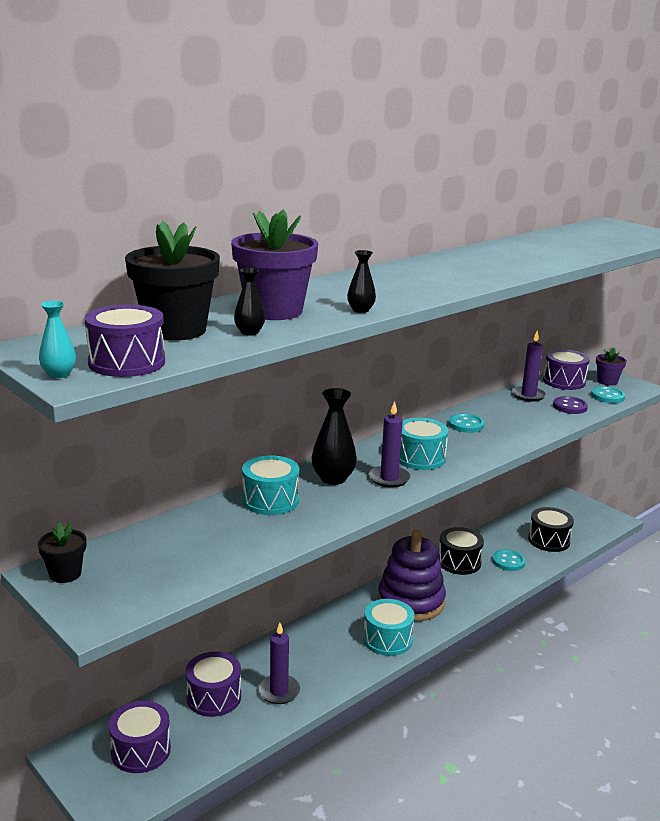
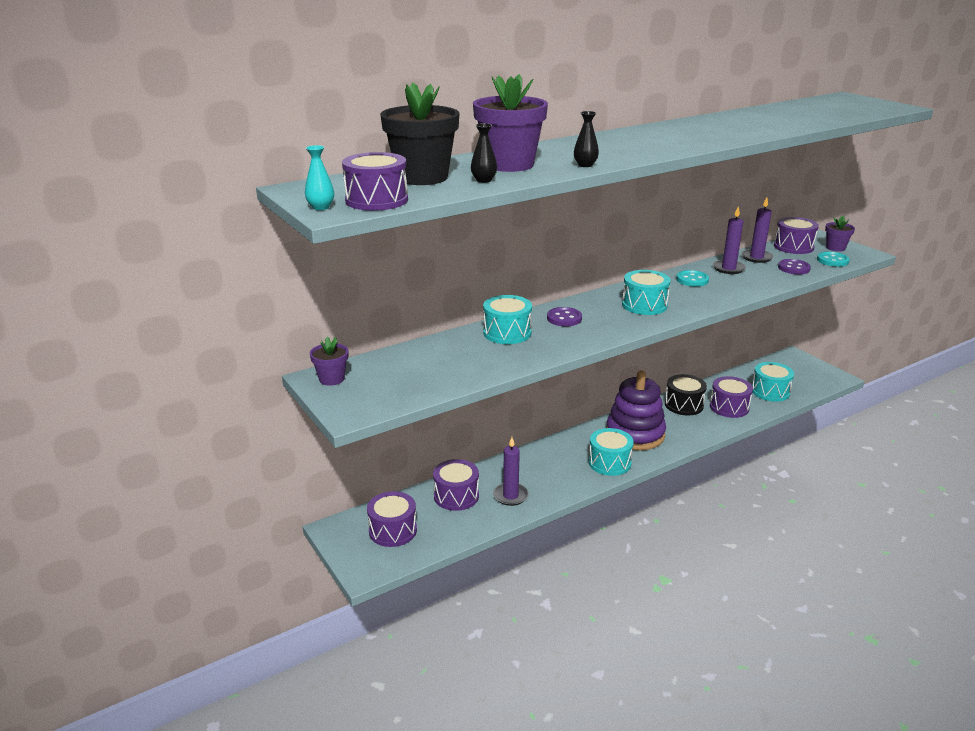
camera: 10 degrees right, 5 degrees up
black flower pot [38,522,86,583] -> purple flower pot [310,336,348,386]
black vase [312,388,357,485] -> purple button [547,307,582,326]
purple candle [369,401,411,488] -> purple candle moved to [713,206,746,274]
turquoise button [492,549,525,571] -> purple drum [710,376,753,418]
black drum [528,507,574,552] -> turquoise drum [752,362,794,402]

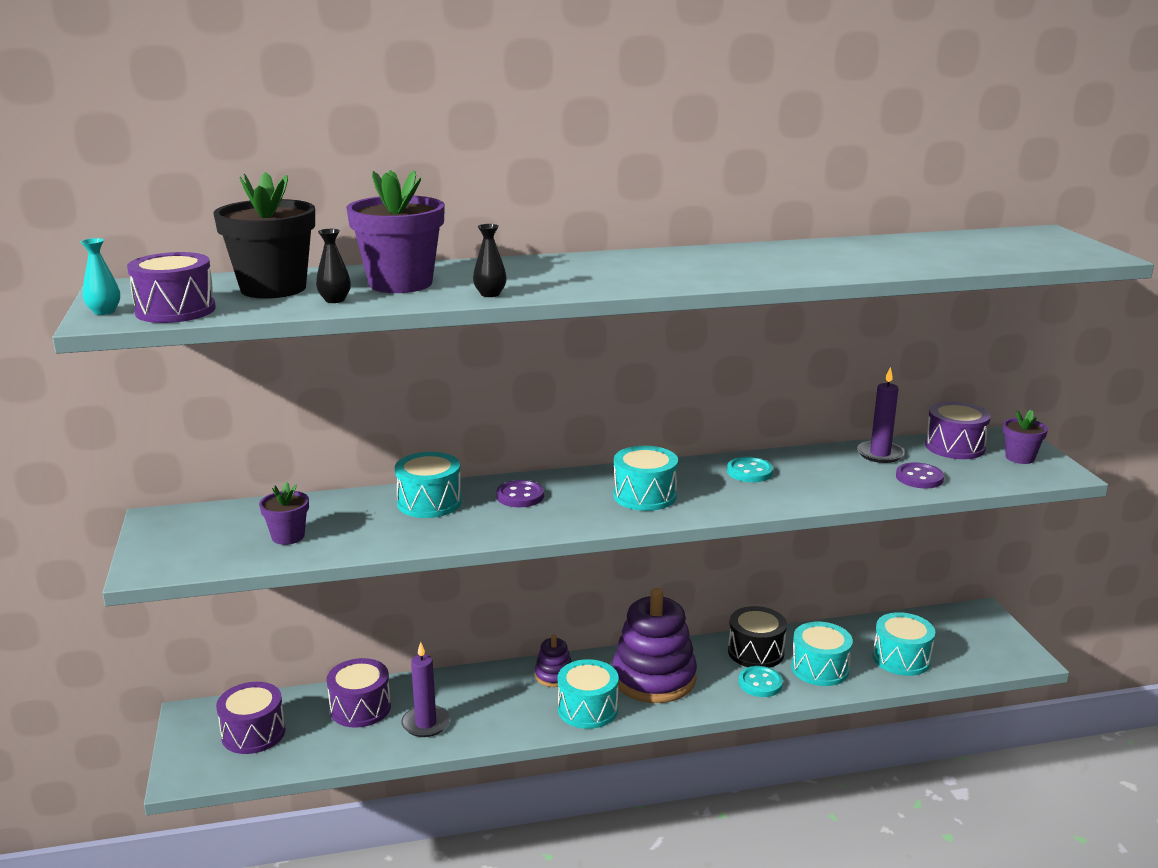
camera: 20 degrees right, 5 degrees down
purple flower pot [310,336,348,386] -> purple flower pot moved to [259,482,309,545]
purple drum [710,376,753,418] -> turquoise drum [791,622,853,686]
purple candle [713,206,746,274] -> none
turquoise button [817,252,850,267] -> turquoise button moved to [738,666,783,697]
none -> purple stacking toy [535,634,572,687]

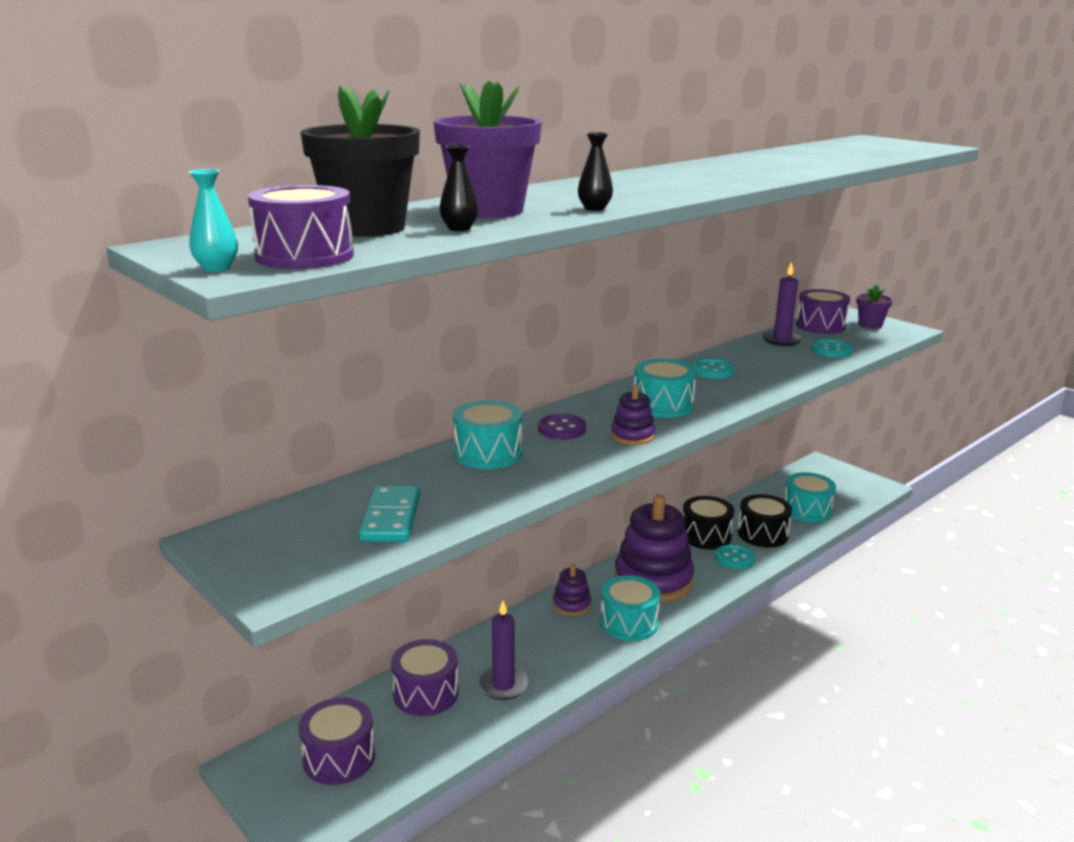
camera: 30 degrees left, 0 degrees up
purple flower pot [259,482,309,545] -> turquoise domino [359,485,420,542]
turquoise drum [791,622,853,686] -> black drum [738,494,792,548]
purple button [896,463,944,488] -> turquoise button [812,339,853,358]
none -> purple stacking toy [611,385,655,445]

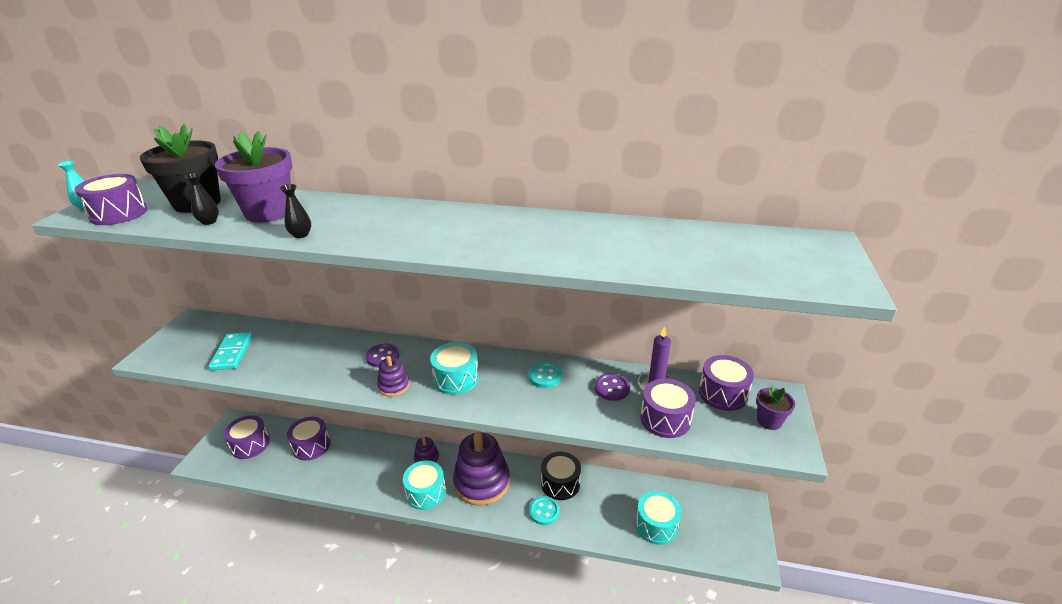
camera: 55 degrees right, 10 degrees up
turquoise domino [359,485,420,542] -> turquoise domino turned 60 degrees counterclockwise [208,332,253,371]
turquoise drum [453,400,522,469] -> none
purple candle [478,601,529,700] -> none
black drum [738,494,792,548] -> none
turquoise button [812,339,853,358] -> purple drum [640,379,696,438]
none -> purple button [595,373,630,401]

